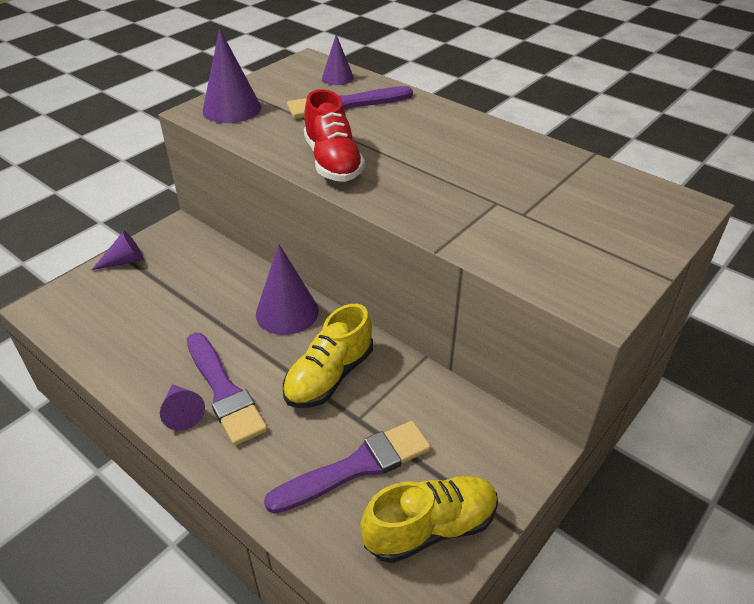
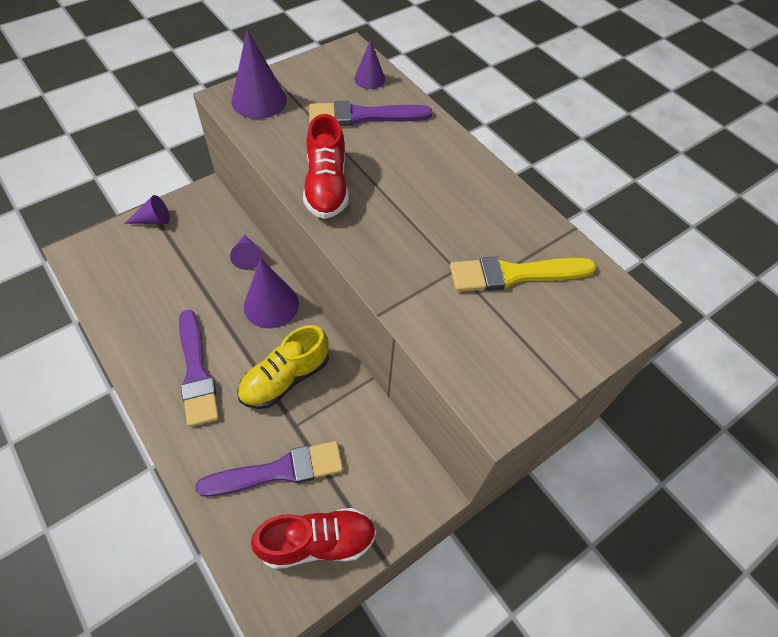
camera: 10 degrees right, 15 degrees up
purple cone [160,384,205,431] -> purple cone moved to [230,235,262,270]
yellow shoe [360,476,498,563] -> red shoe [251,508,376,569]
none -> yellow brush [450,257,596,292]

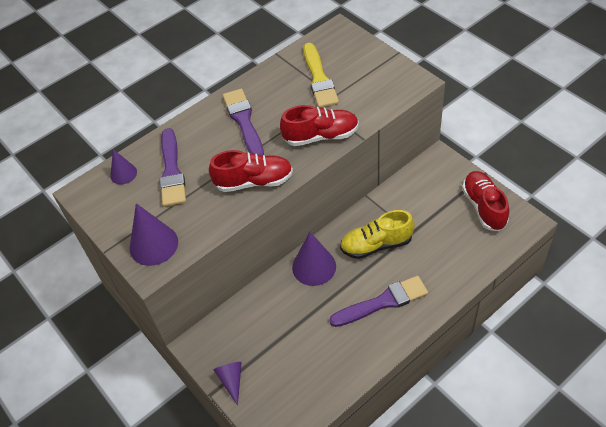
camera: 85 degrees left, 5 degrees down
purple brush [195,441,343,497] -> purple brush moved to [223,89,264,156]
purple cone [230,235,262,270] -> none
yellow shoe [237,325,329,409] -> yellow shoe turned 120 degrees clockwise [340,210,415,259]
none -> red shoe [280,105,359,146]

